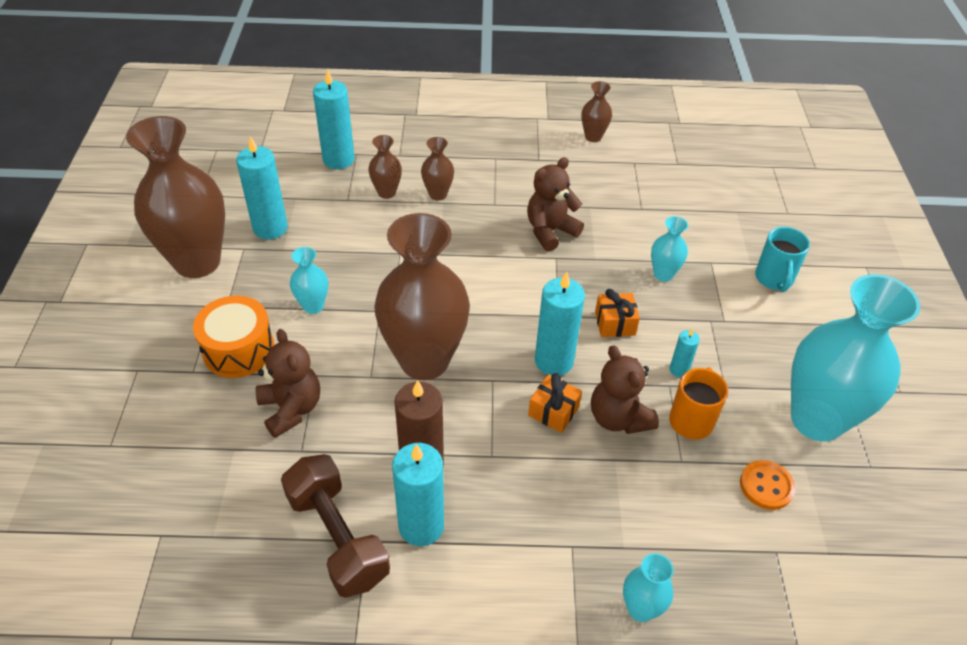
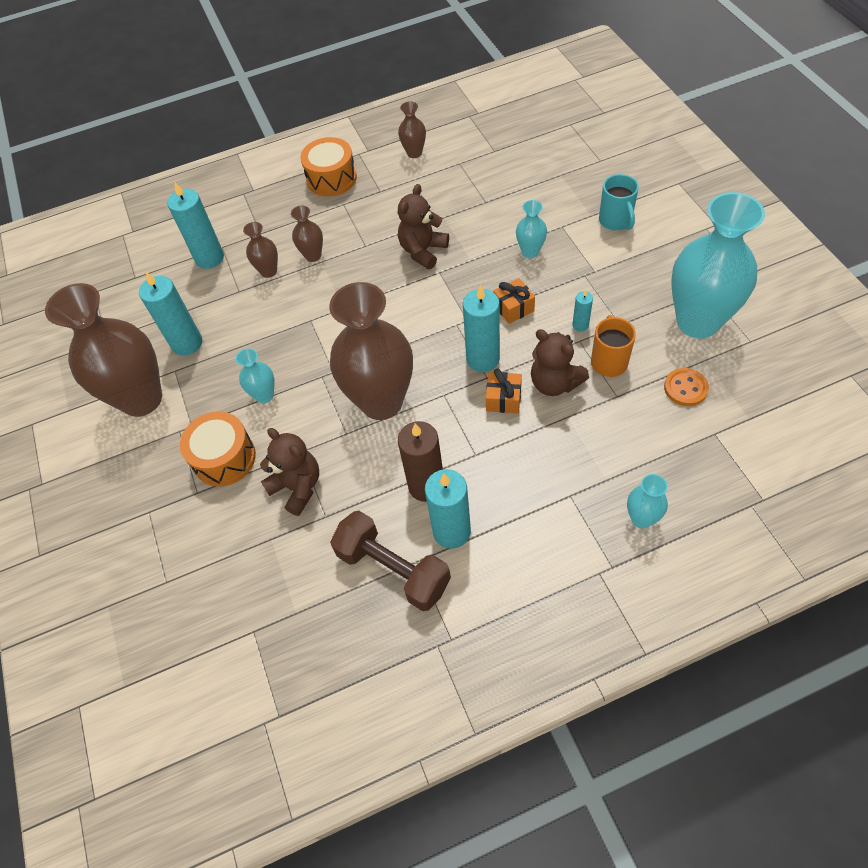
camera: 15 degrees left, 10 degrees up
none -> orange drum [300,137,357,197]

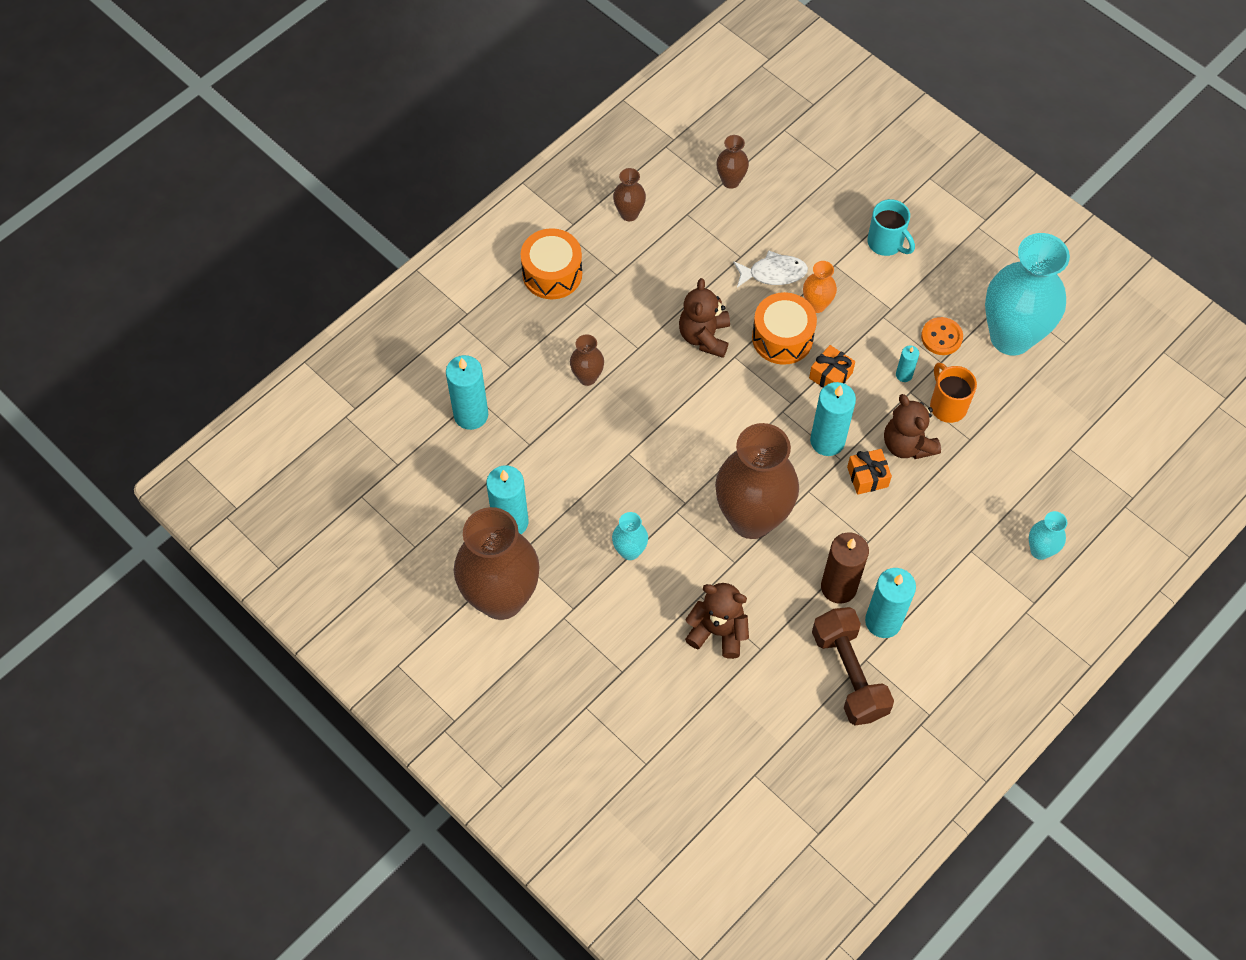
camera: 30 degrees left, 5 degrees up
orange drum [180,411,256,487] -> orange drum moved to [752,292,817,365]
brown vase [243,222,278,278] -> brown vase moved to [716,135,749,189]
brown dumbbell [330,511,451,611] -> brown dumbbell turned 60 degrees clockwise [812,607,894,725]
turquoise vase [516,200,547,258] -> orange vase [803,261,837,313]
brown teddy bear [531,329,589,396] -> brown teddy bear turned 45 degrees clockwise [884,394,941,459]
orange button [664,368,709,406] -> orange button moved to [921,317,963,355]
none -> white fish [733,250,808,287]

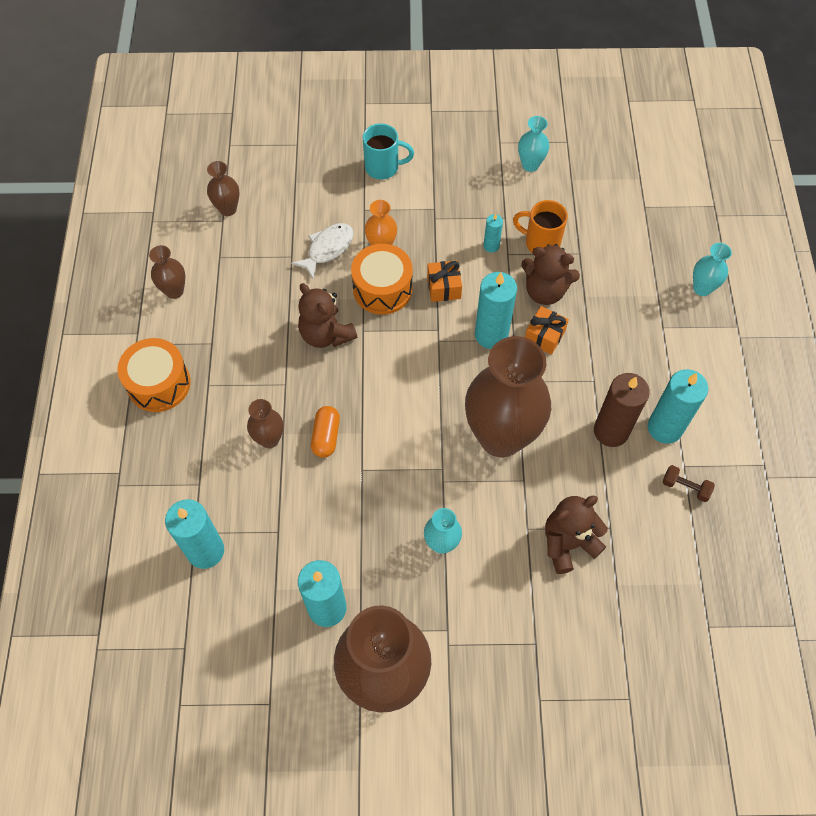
camera: 45 degrees left, 0 degrees up
brown dumbbell [812,607,894,725] -> brown dumbbell [663,465,715,502], size x0.43
orange button [921,317,963,355] -> none
turquoise vase [985,233,1070,355] -> turquoise vase [518,116,549,172], size x0.44
none -> orange capsule [311,406,340,458]

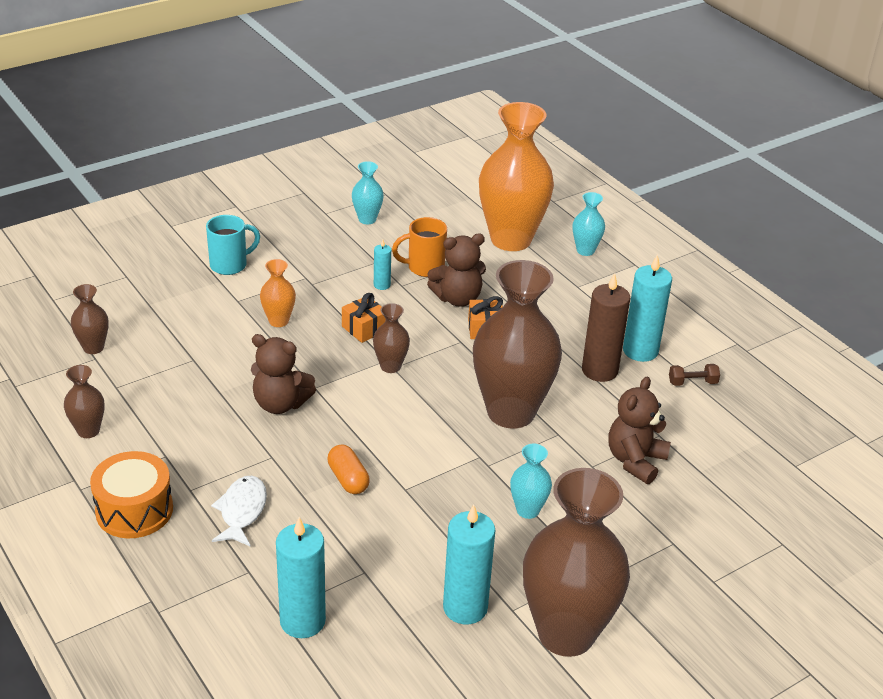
camera: 35 degrees left, 25 degrees down
brown vase [247,399,284,448] -> brown vase moved to [373,303,410,373]
white fish [291,223,354,280] -> white fish moved to [211,476,267,546]
orange drum [351,244,413,315] -> none
turquoise candle [475,272,517,349] -> none
none -> orange vase [479,102,554,251]

